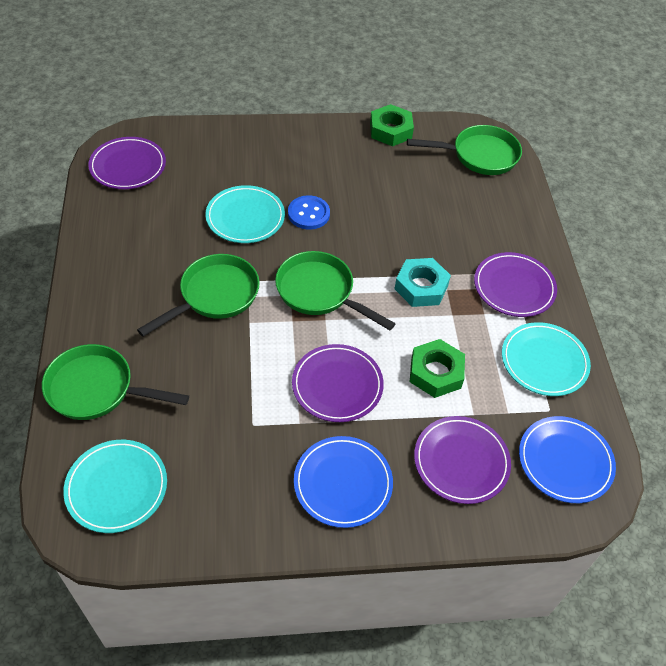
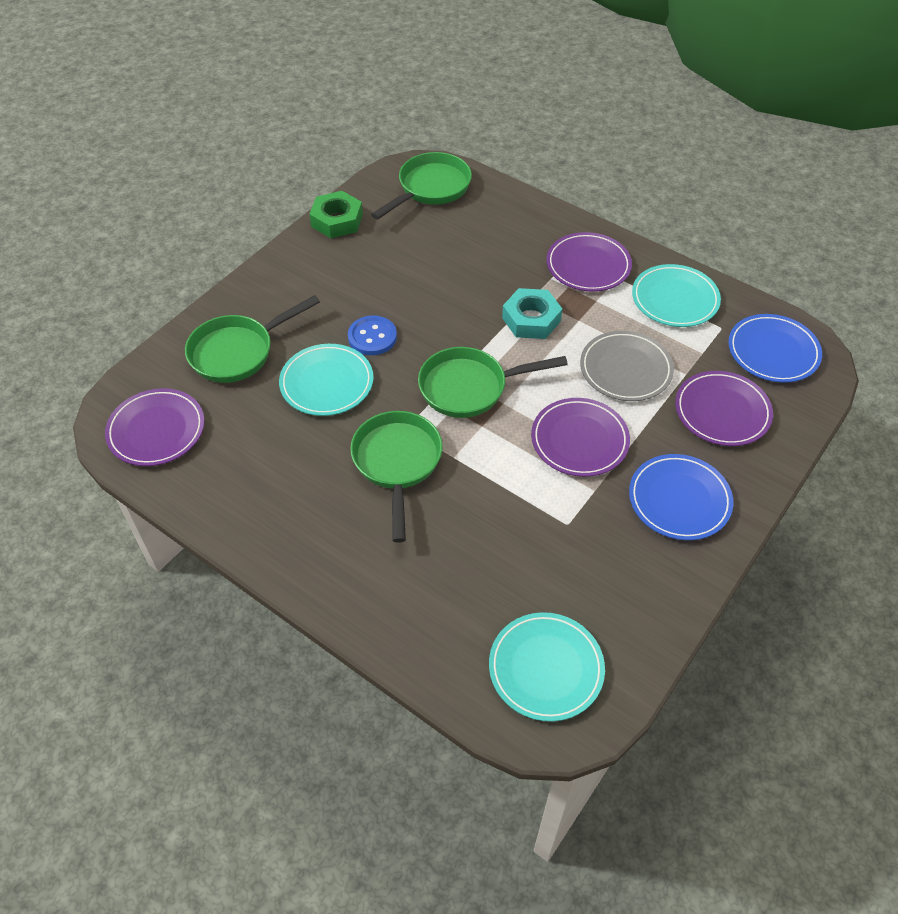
camera: 45 degrees left, 0 degrees up
green pan [42,344,189,420] -> green pan moved to [185,295,320,383]
green nut [410,339,465,398] -> grey plate [580,331,674,401]

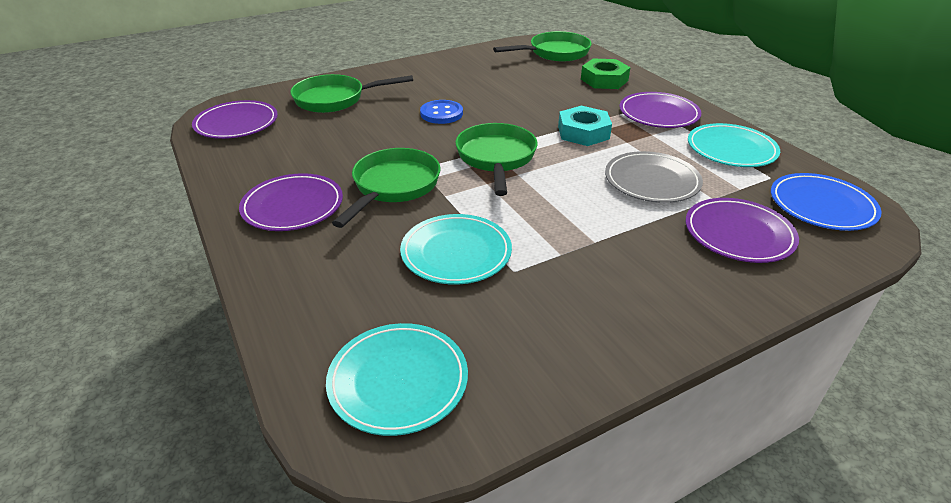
camera: 25 degrees right, 15 degrees down
turquoise plate [279,344,373,416] -> turquoise plate moved to [400,214,512,285]
green nut [309,191,363,238] -> green nut moved to [581,59,631,89]
green pan [418,347,568,418] -> green pan turned 75 degrees clockwise [455,123,537,196]
purple plate [531,398,630,477] -> purple plate moved to [239,173,343,231]
blue plate [629,454,733,540] -> none

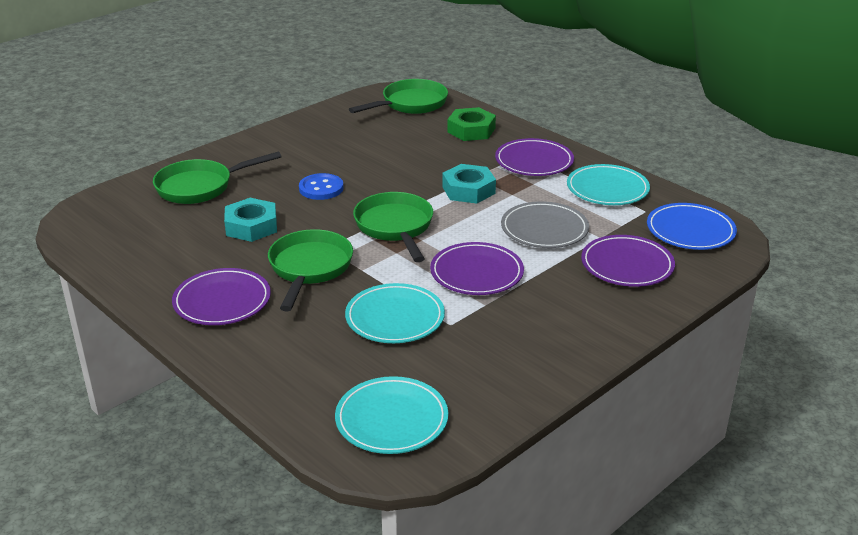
camera: 15 degrees left, 5 degrees down
purple plate [192,100,278,139] -> purple plate moved to [430,242,524,295]
none -> turquoise nut [224,198,277,242]

